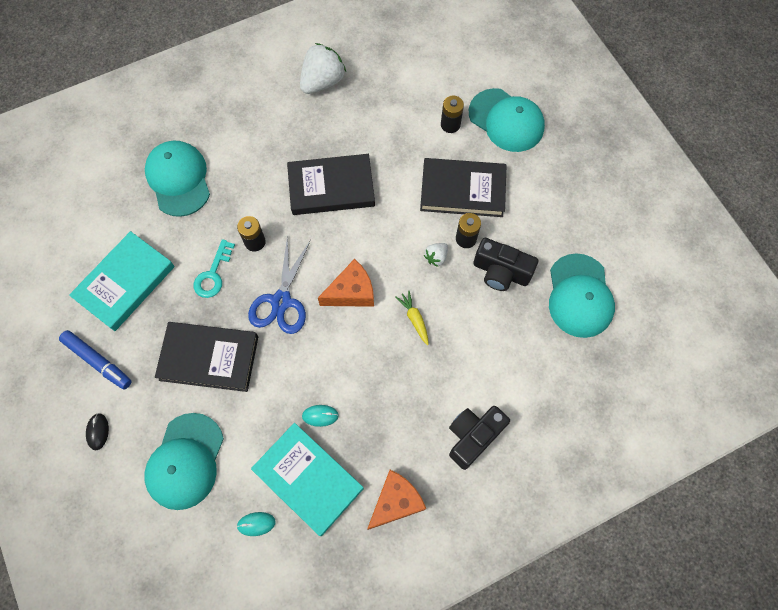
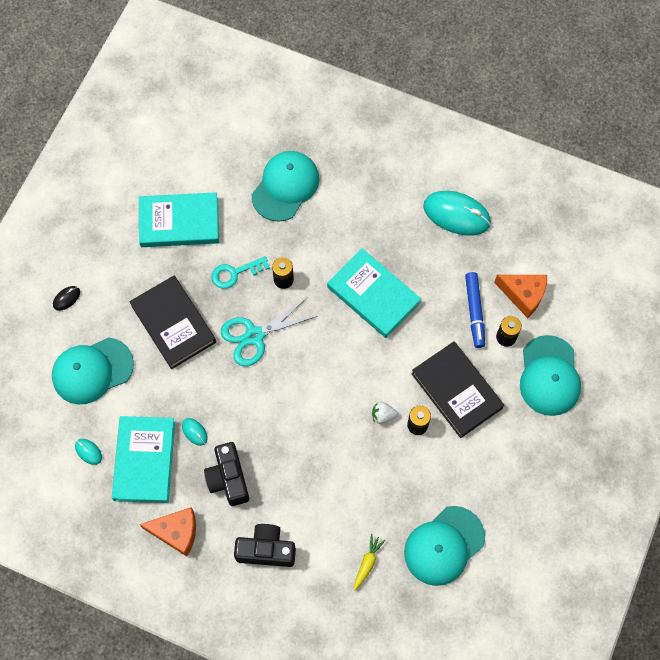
camera: 50 degrees right, 0 degrees up
blue marker [59,330,132,390] -> blue marker moved to [465,272,485,348]
blue scissors [248,237,311,334] -> turquoise scissors [221,297,317,366]
black book [287,154,375,215] -> turquoise book [327,248,421,338]
white strawberry [300,43,346,94] -> turquoise mouse [423,191,491,236]
orange cheese [318,259,374,307] -> orange cheese moved to [494,275,547,318]
yellow carrot [395,290,429,345] -> yellow carrot moved to [354,534,386,591]
black camera [473,238,538,291] -> black camera moved to [204,442,249,506]

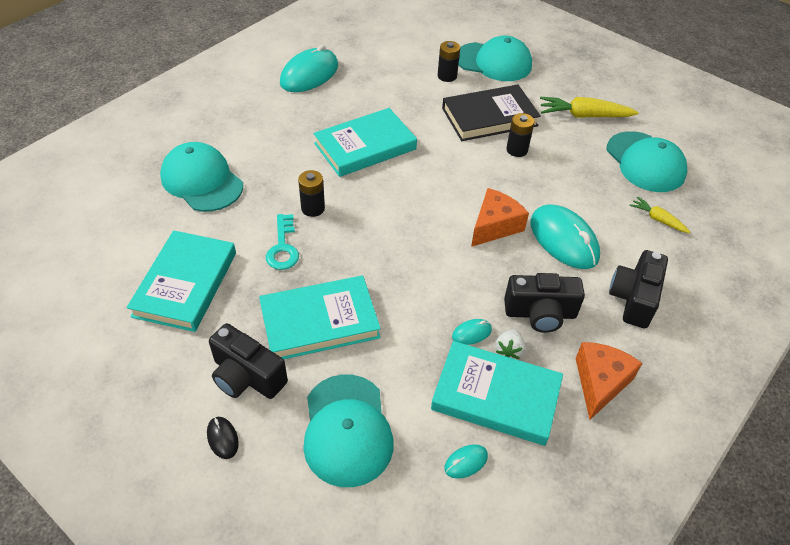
camera: 75 degrees left, 20 degrees down
black book [129,276,216,369] -> turquoise book [259,275,381,359]
turquoise scissors [221,297,317,366] -> none
white strawberry [372,402,398,424] -> white strawberry moved to [495,329,525,359]
blue marker [465,272,485,348] -> none
orange cheese [494,275,547,318] -> orange cheese moved to [471,188,529,247]
none -> black camera [209,323,288,399]
none -> turquoise mouse [530,204,600,269]
none -> yellow carrot [540,97,639,117]

